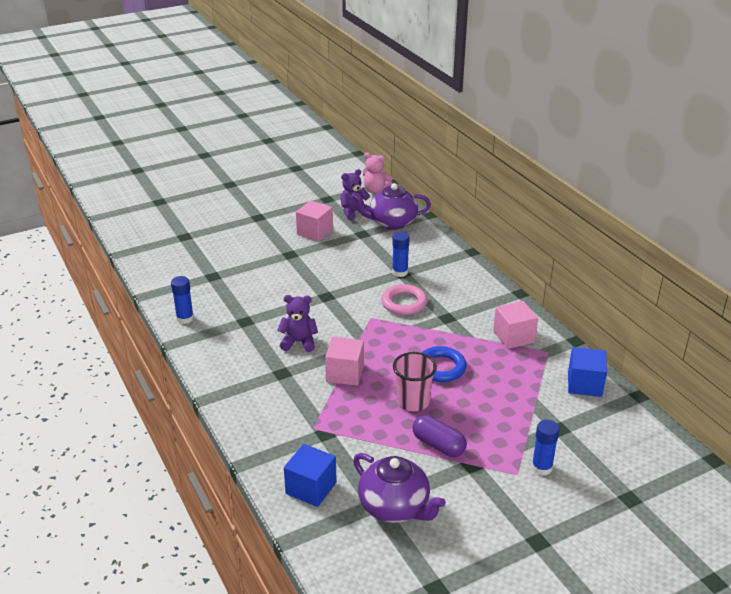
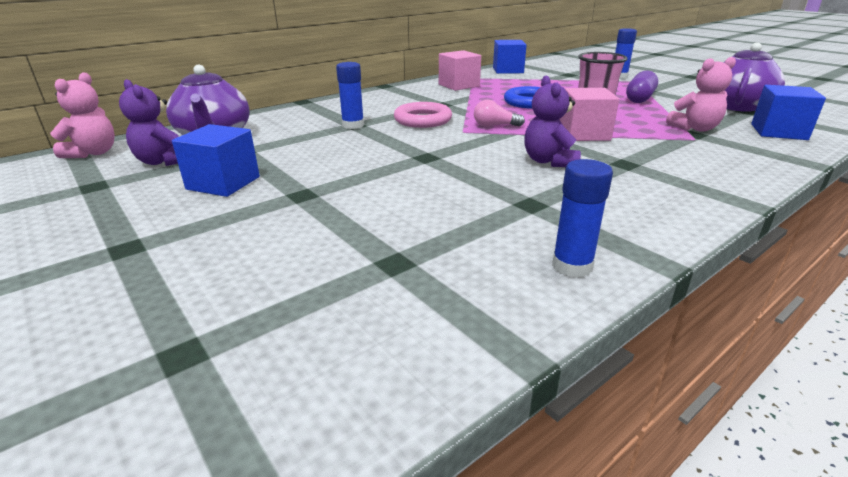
camera: 100 degrees left, 5 degrees down
pink cube [296,200,333,241] -> blue cube [172,124,260,197]
none -> pink light bulb [474,100,525,127]
none -> pink teddy bear [666,57,736,132]

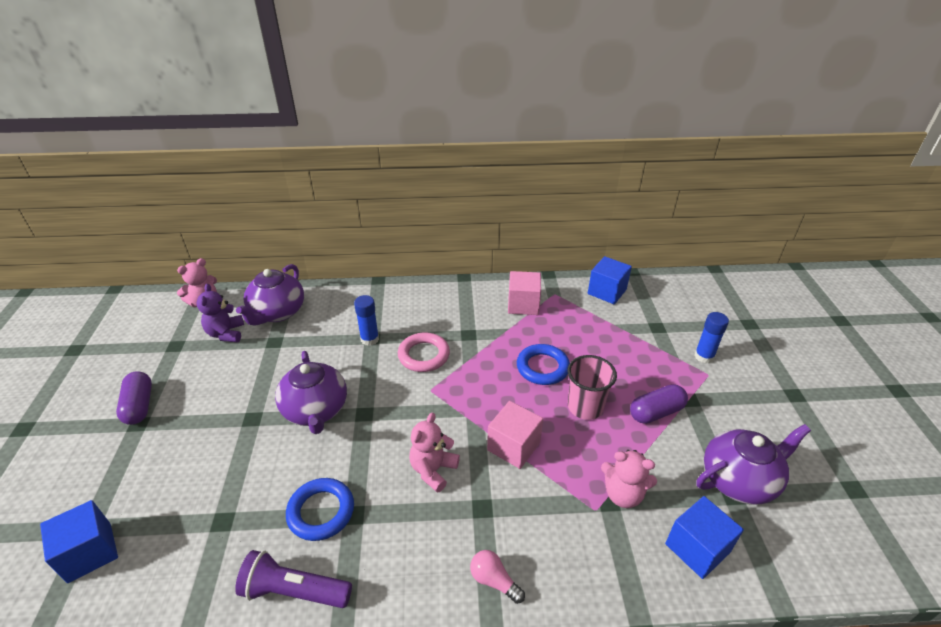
camera: 35 degrees right, 10 degrees up
blue cube [172,124,260,197] -> blue cube moved to [40,500,118,583]
pink light bulb [474,100,525,127] -> pink light bulb moved to [470,550,525,604]
purple teddy bear [524,75,581,167] -> pink teddy bear [409,413,460,493]
blue glue stick [552,159,613,278] -> purple flashlight [235,550,352,608]
none -> purple capsule [116,371,152,425]
none -> purple teapot [275,351,347,434]
none -> blue ring [286,478,354,541]

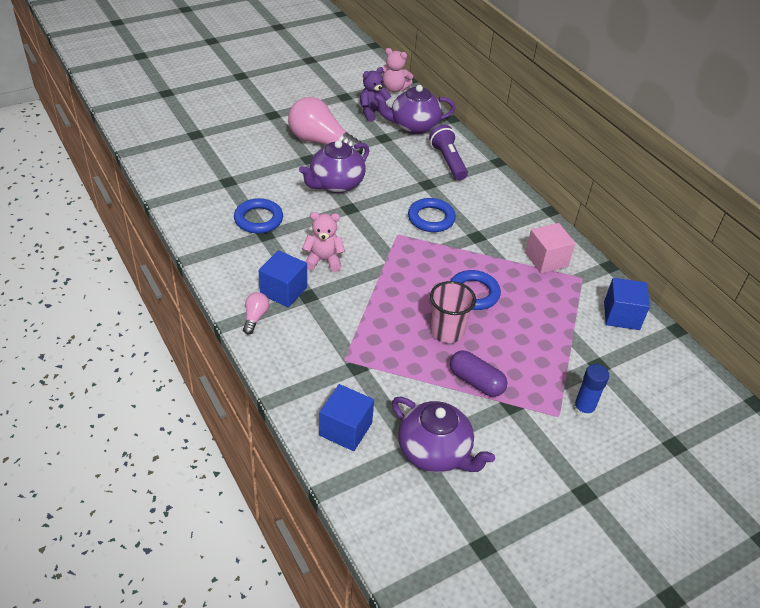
camera: 60 degrees right, 5 degrees up
blue cube [40,500,118,583] -> blue cube moved to [259,250,307,308]
purple capsule [116,371,152,425] -> none
purple flashlight [235,550,352,608] -> purple flashlight moved to [429,125,468,181]
blue glue stick [354,295,379,346] -> none
pink ring [398,333,450,372] -> blue ring [408,198,456,232]
pink cube [487,401,543,469] -> none
pink teddy bear [601,450,657,508] -> none
none -> pink light bulb [288,97,363,155]

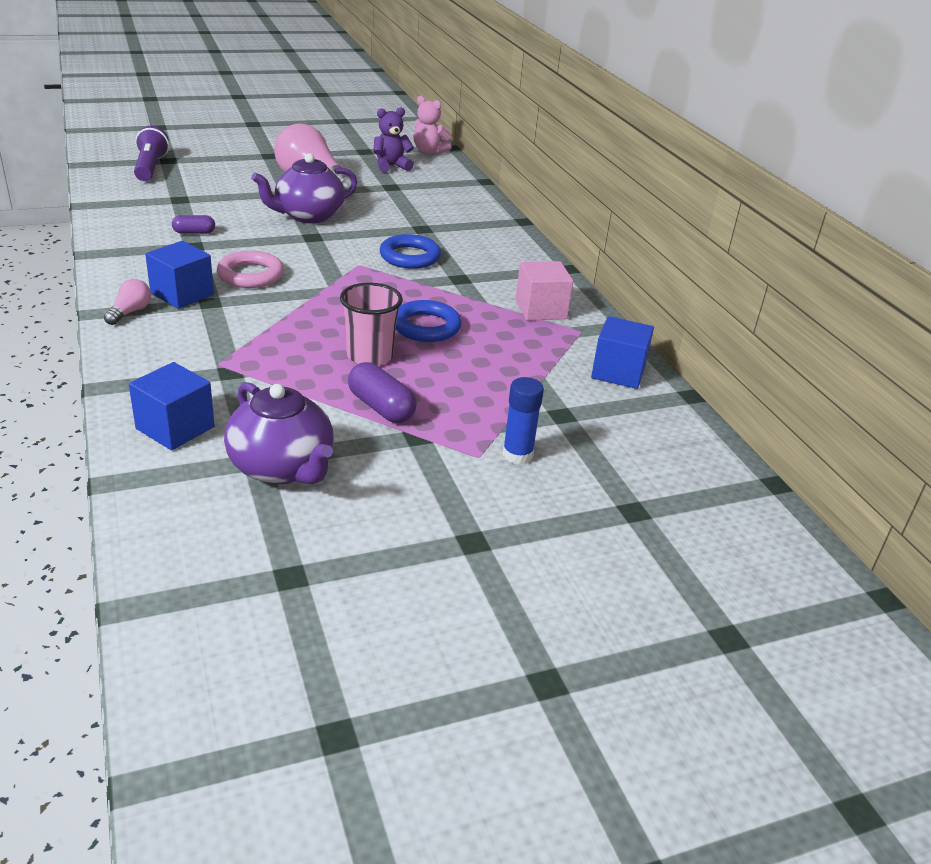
camera: 10 degrees right, 10 degrees down
blue ring [234,198,283,234] -> purple capsule [172,215,215,234]
pink teddy bear [302,212,345,272] -> pink ring [217,251,284,288]
purple teapot [374,85,455,134] -> none
purple flashlight [429,125,468,181] -> purple flashlight moved to [134,126,169,181]

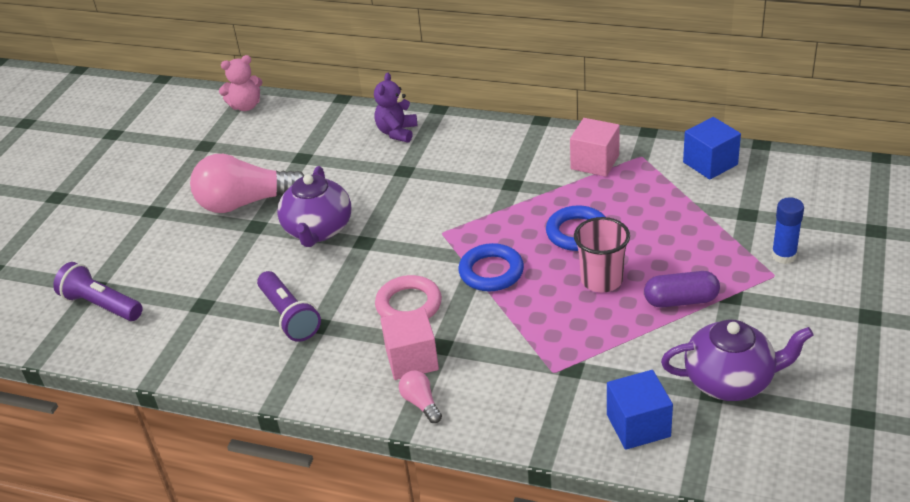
camera: 45 degrees left, 5 degrees up
blue cube [145,241,214,309] -> pink cube [380,308,439,380]
purple capsule [172,215,215,234] -> purple flashlight [257,271,321,342]
purple teddy bear [373,107,414,173] -> purple teddy bear moved to [374,73,417,143]
blue ring [380,234,441,269] -> blue ring moved to [458,243,524,291]

